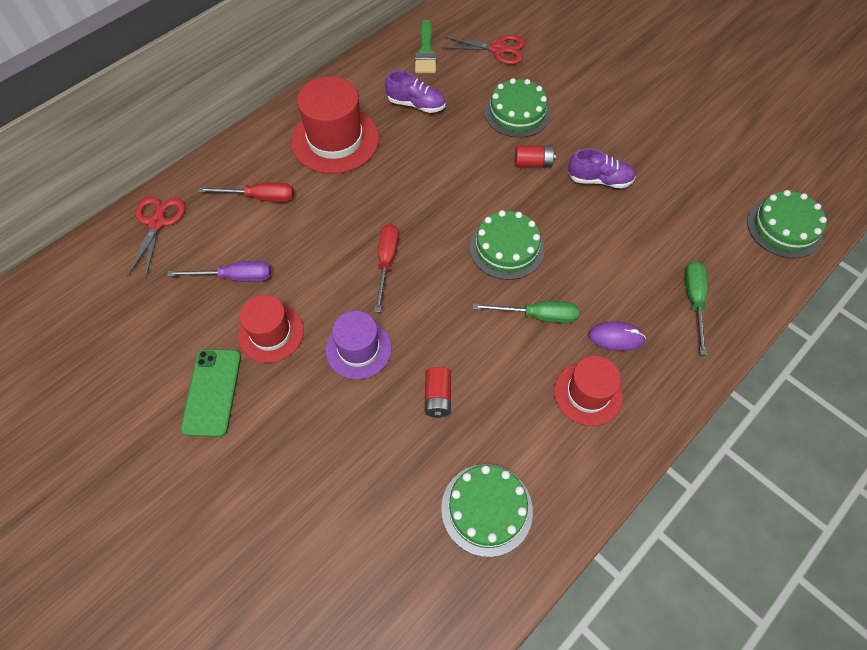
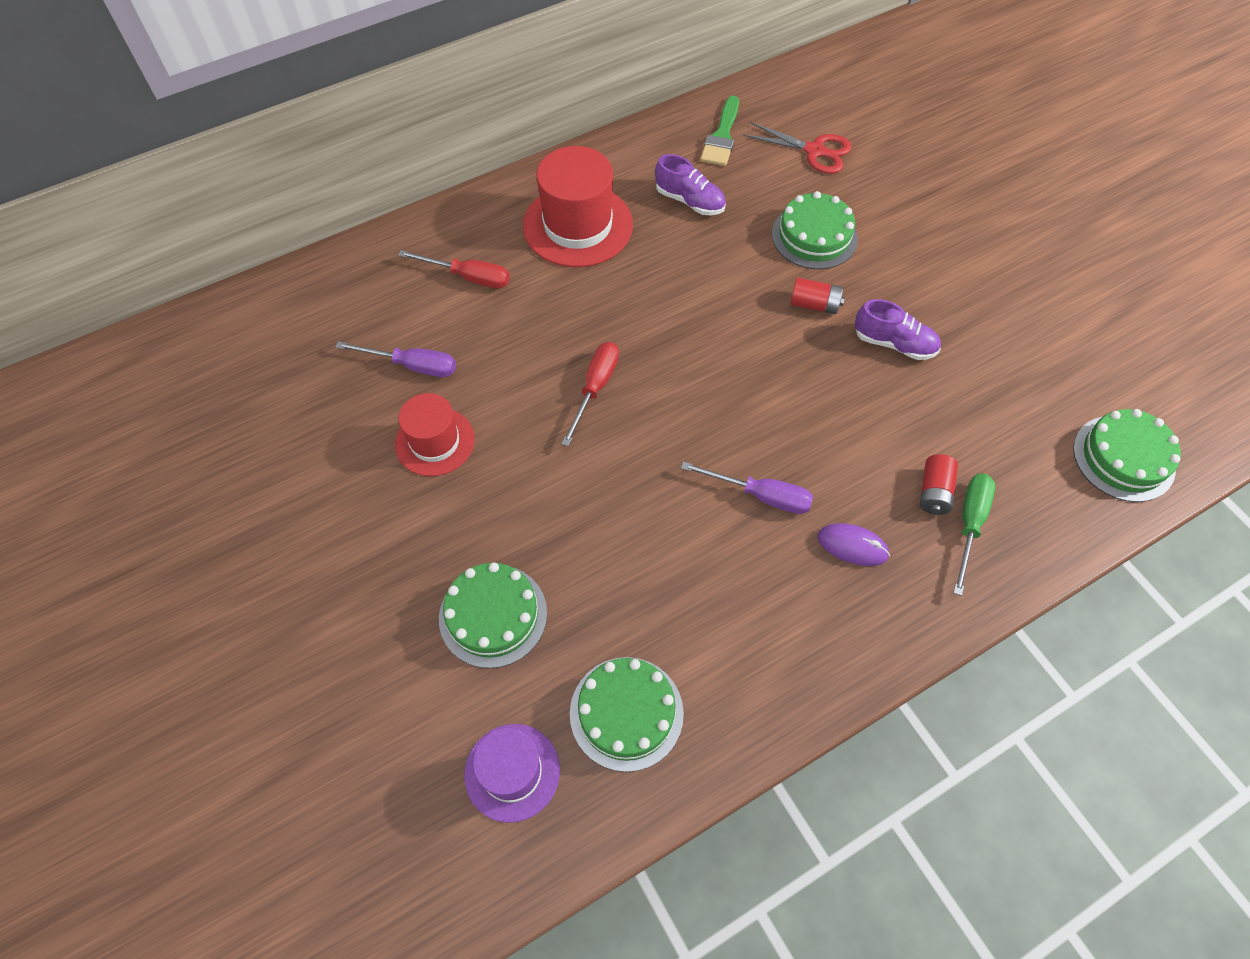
camera: 15 degrees right, 0 degrees up
red scissors [127,196,185,277] -> none
green phone [181,349,241,437] -> none
purple hat [326,311,392,379] -> purple hat moved to [464,724,560,823]
red battery [425,367,451,418] -> red battery moved to [920,454,958,515]
green cake [470,210,544,280] -> green cake moved to [439,563,547,668]
green screwdriver [472,301,579,323] -> purple screwdriver [681,462,813,514]
red hat [554,356,623,426] -> none

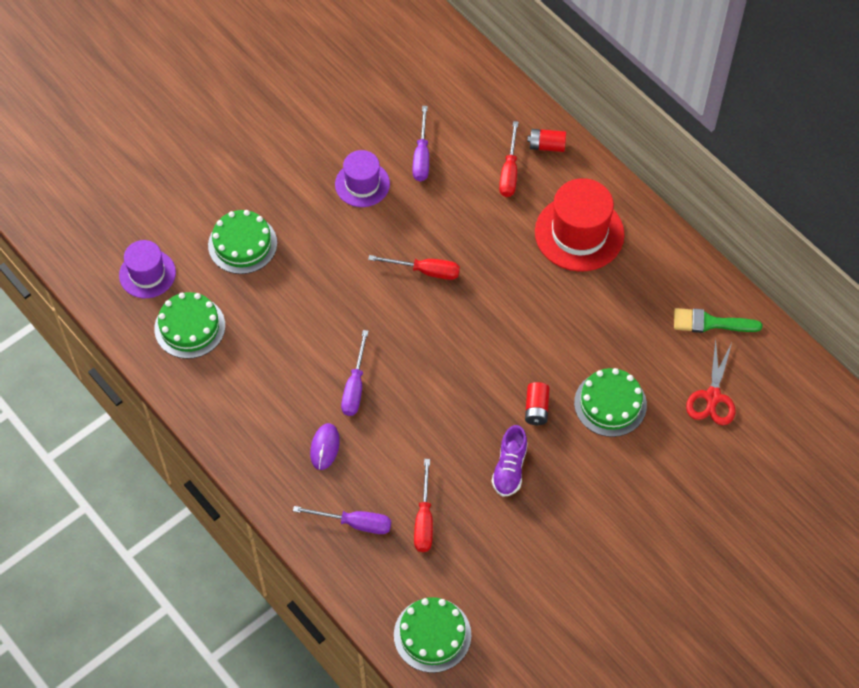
camera: 80 degrees right, 0 degrees up
red hat [395,393,475,476] -> purple hat [335,150,390,207]
purple shoe [655,154,726,215] -> none
red battery [920,454,958,515] -> red battery moved to [527,129,566,152]
green screwdriver [953,473,995,596] -> purple screwdriver [293,506,391,534]
none -> red screwdriver [414,459,433,552]

